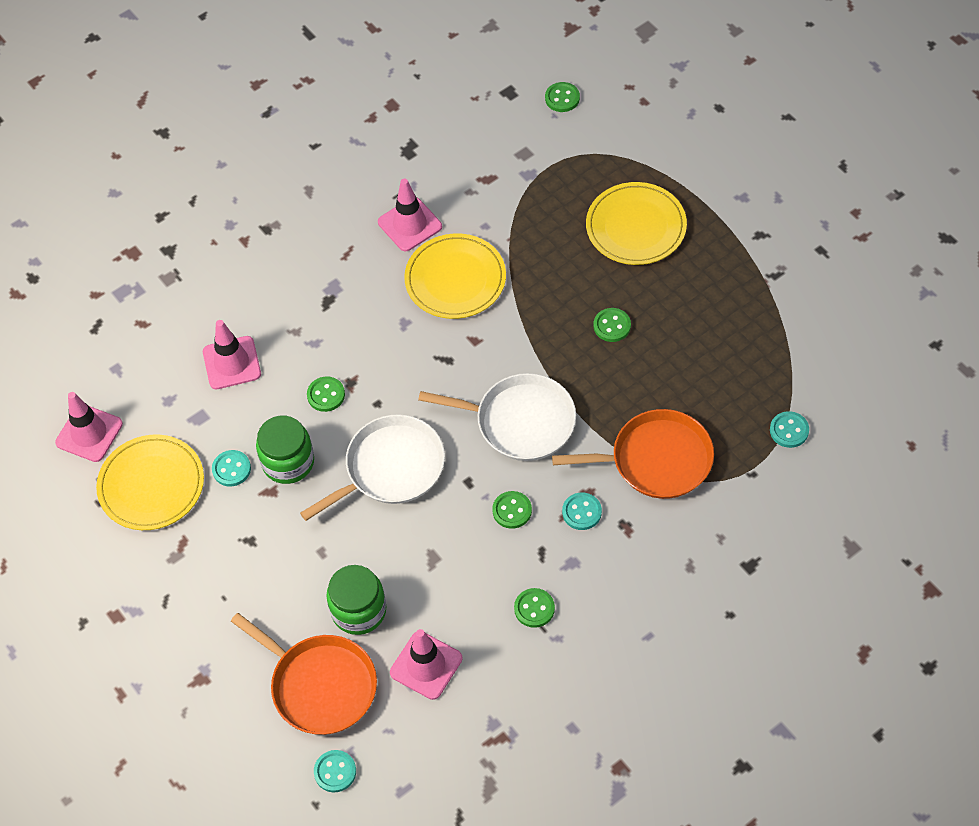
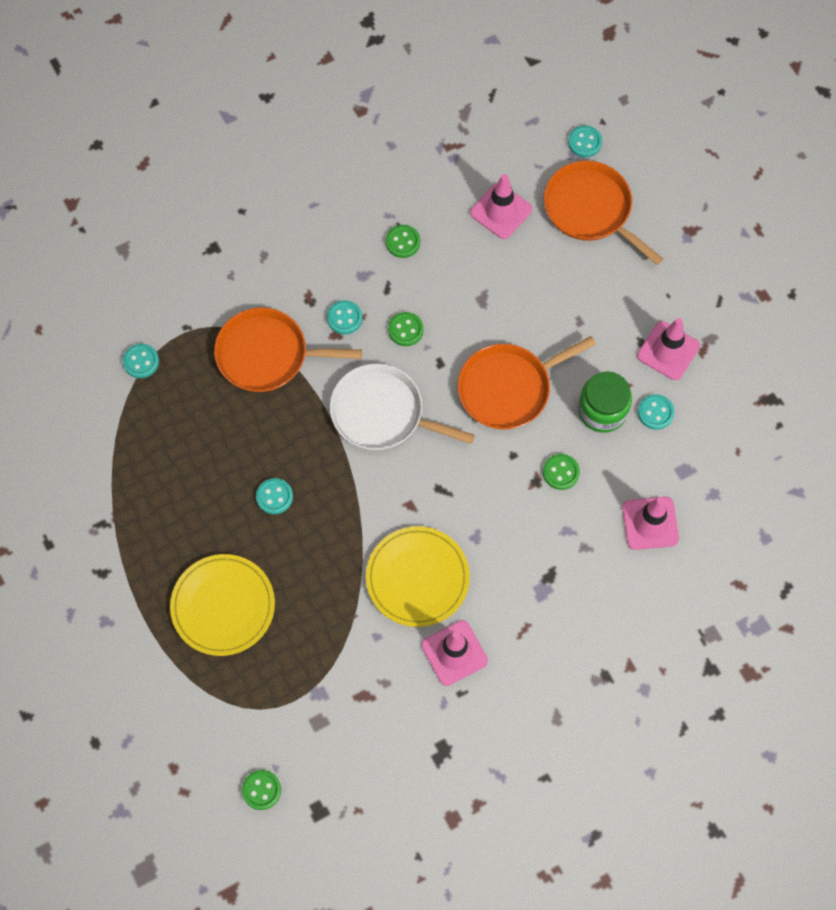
camera: 175 degrees left, 10 degrees up
pink traffic cone [55,392,123,462] -> pink traffic cone moved to [637,318,700,380]
yellow plate [96,434,204,530] -> none
white pan [300,414,445,521] -> orange pan [458,336,596,430]
green jar [326,565,386,635] -> none
green button [594,308,631,342] -> turquoise button [256,478,293,515]

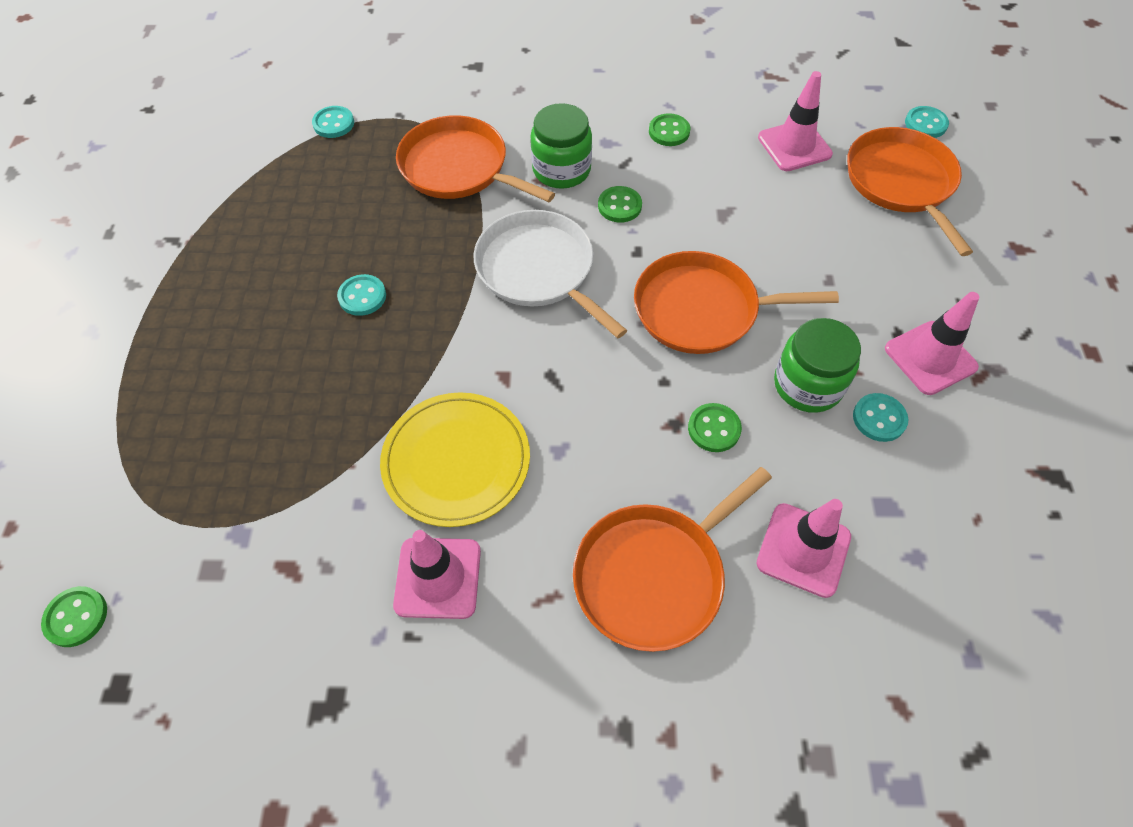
camera: 30 degrees right, 10 degrees down
yellow plate [170,554,275,656] -> none
turquoise button [327,300,362,334] -> green jar [531,103,592,189]
none -> orange pan [573,467,772,652]

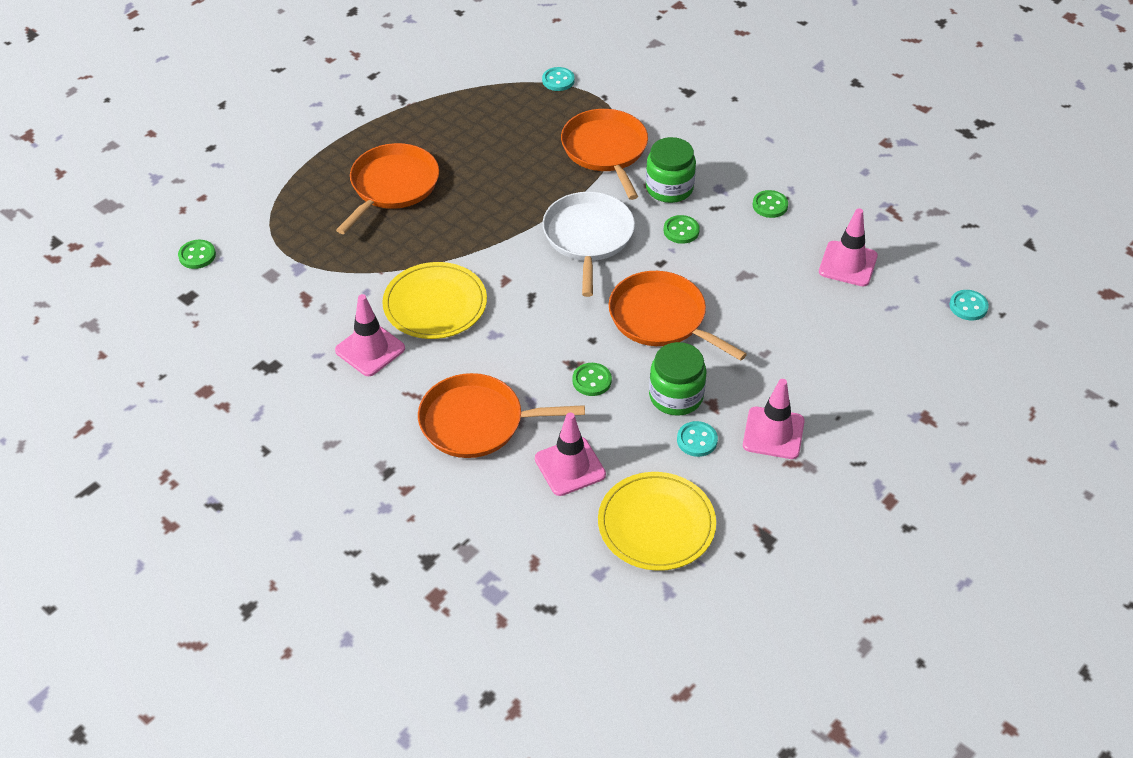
camera: 40 degrees right, 10 degrees down
turquoise button [337,274,386,316] -> none
orange pan [847,127,973,256] -> orange pan moved to [336,143,439,234]
none -> yellow plate [598,472,716,571]

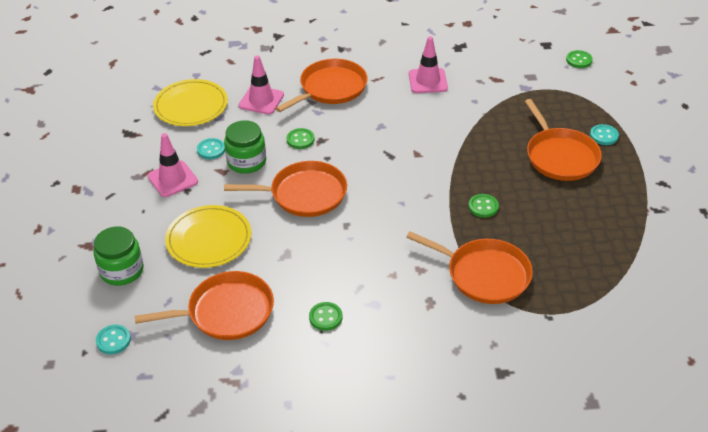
camera: 135 degrees right, 5 degrees down
yellow plate [382,262,487,339] -> yellow plate moved to [165,205,251,268]
turquoise button [542,67,575,91] -> turquoise button moved to [590,124,619,145]
white pan [543,192,635,297] -> none
green jar [646,137,696,203] -> green jar moved to [93,226,144,286]
green button [664,215,700,244] -> green button moved to [469,194,499,218]
pink traffic cone [819,208,878,286] -> orange pan [134,271,274,340]

